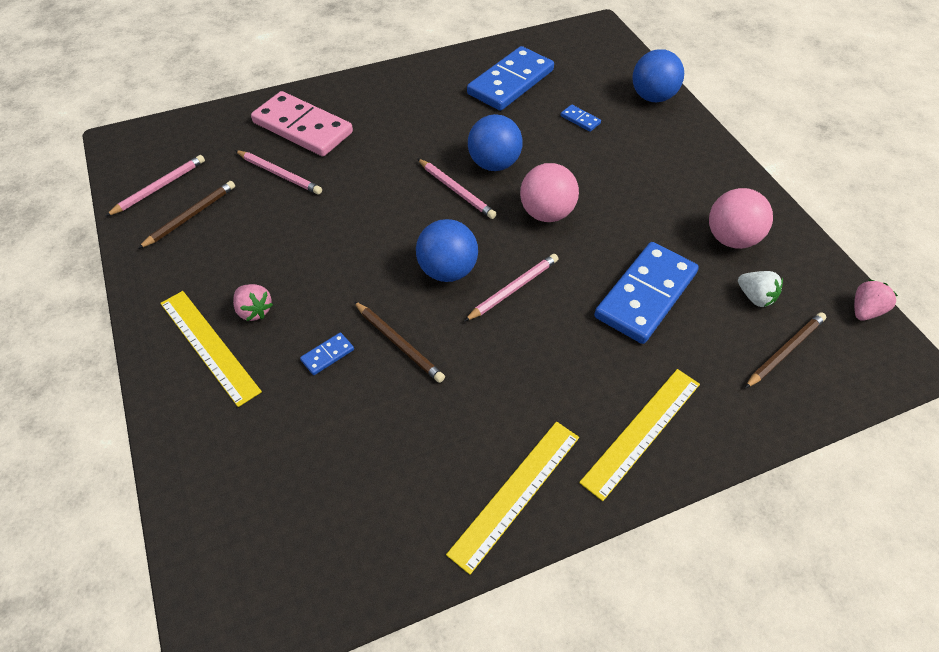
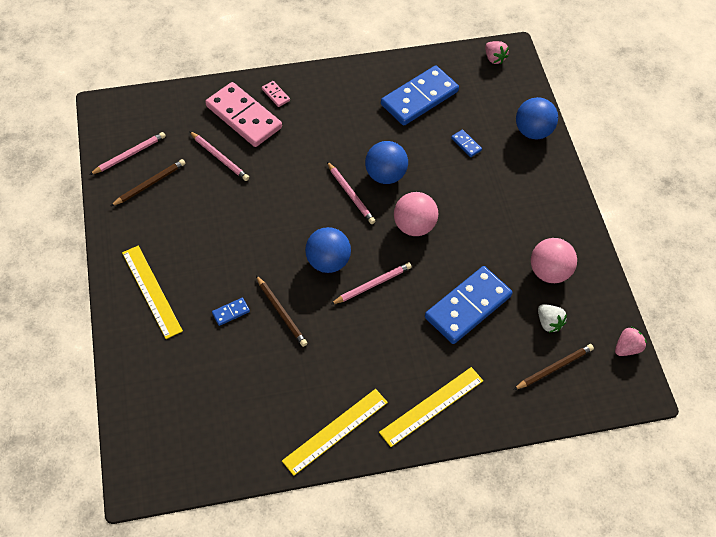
camera: 10 degrees right, 5 degrees up
pink strawberry [233,284,273,321] -> pink strawberry moved to [485,41,509,64]
none -> pink domino [262,81,290,107]

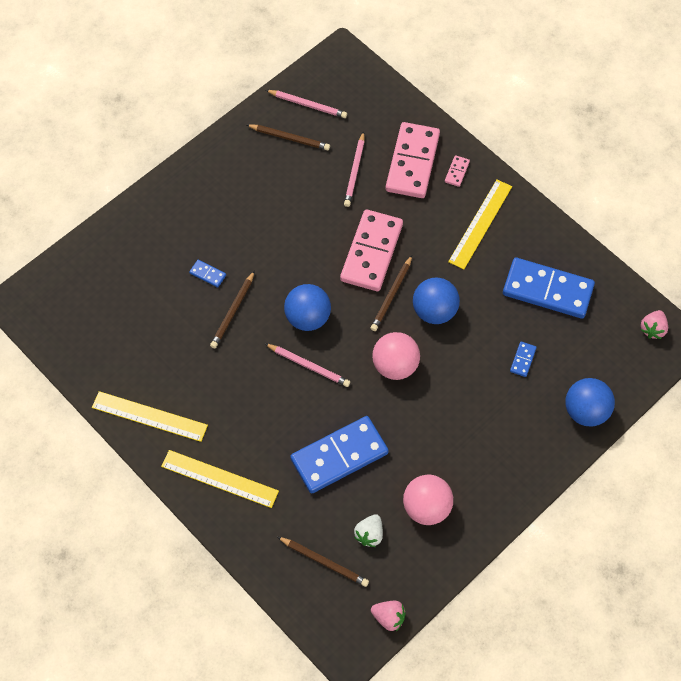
camera: 60 degrees right, 5 degrees up
yellow ruler [122,246,183,339] -> yellow ruler moved to [448,180,512,269]
pink pencil [327,162,376,224] -> brown pencil [370,255,412,331]
blue domino [425,266,513,344] -> blue domino turned 45 degrees counterclockwise [290,416,389,493]
none -> pink domino [340,209,403,291]

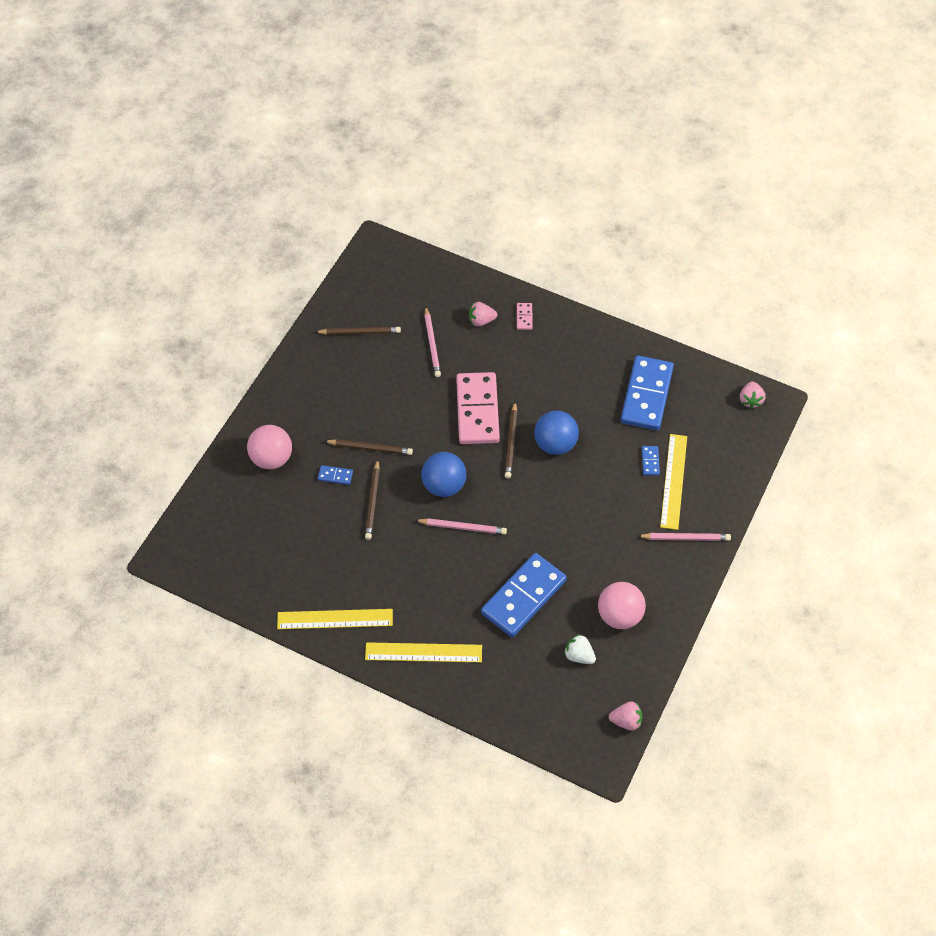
camera: 20 degrees left, 5 degrees down
pink pencil [266,90,347,118] -> pink pencil moved to [638,533,731,541]
brown pencil [278,537,369,587] -> brown pencil moved to [324,439,413,455]
white strawberry [354,514,383,547] -> white strawberry turned 120 degrees clockwise [564,634,596,664]
pink ball [372,332,420,380] -> pink ball moved to [247,425,292,469]
pink domino [386,122,440,198] -> pink strawberry [469,302,497,327]
yellow ruler [448,180,512,269] -> yellow ruler moved to [660,434,687,530]
blue domino [503,257,595,319] -> blue domino turned 75 degrees counterclockwise [621,355,674,430]
blue ball [565,378,615,427] -> none

